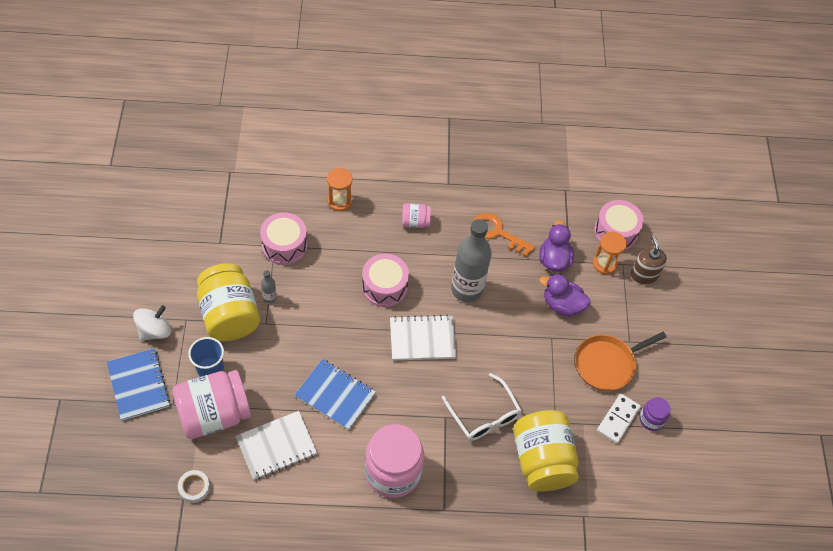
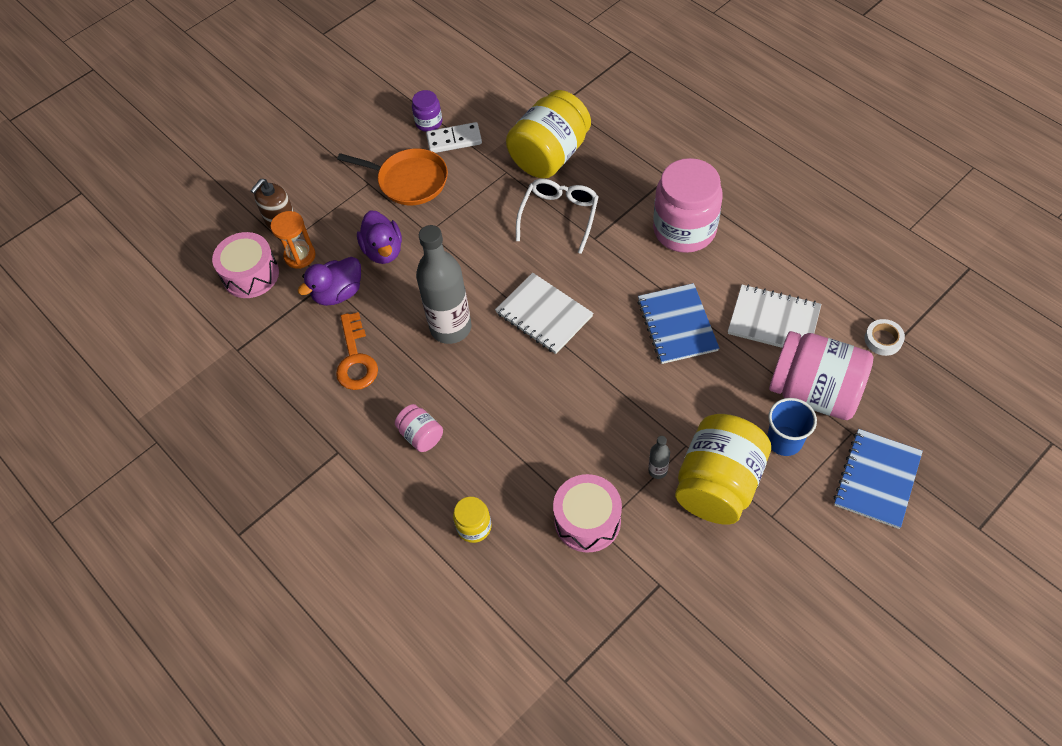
camera: 125 degrees left, 0 degrees up
white spinning top [133,305,171,341] -> none
orange hourglass [327,168,353,211] -> yellow jar [453,497,492,543]
pink drum [362,254,409,307] -> none

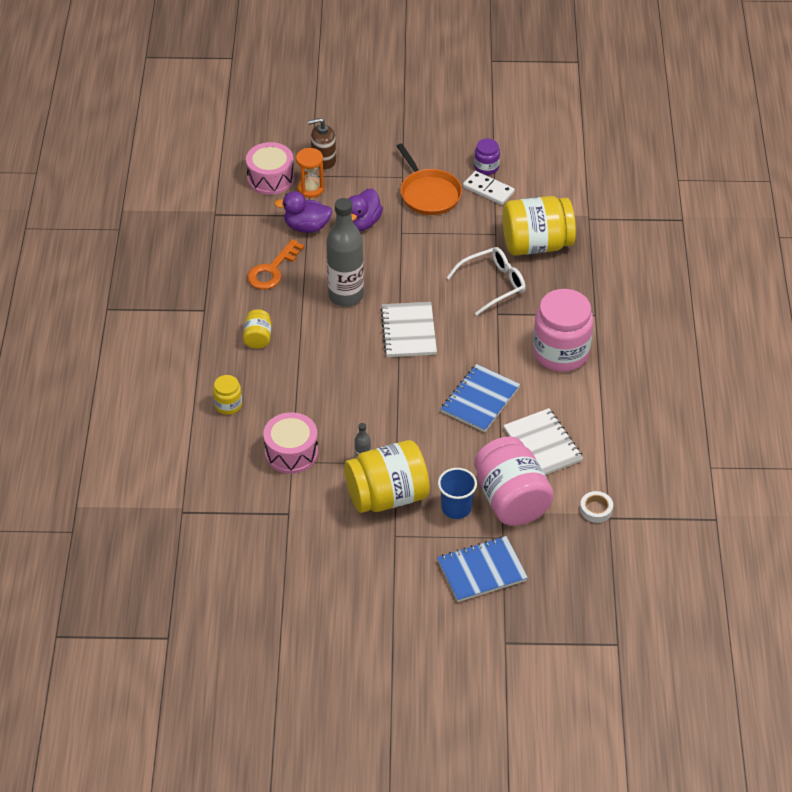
camera: 40 degrees right, 10 degrees down
pink jar [395,404,443,452] -> yellow jar [243,309,271,349]

